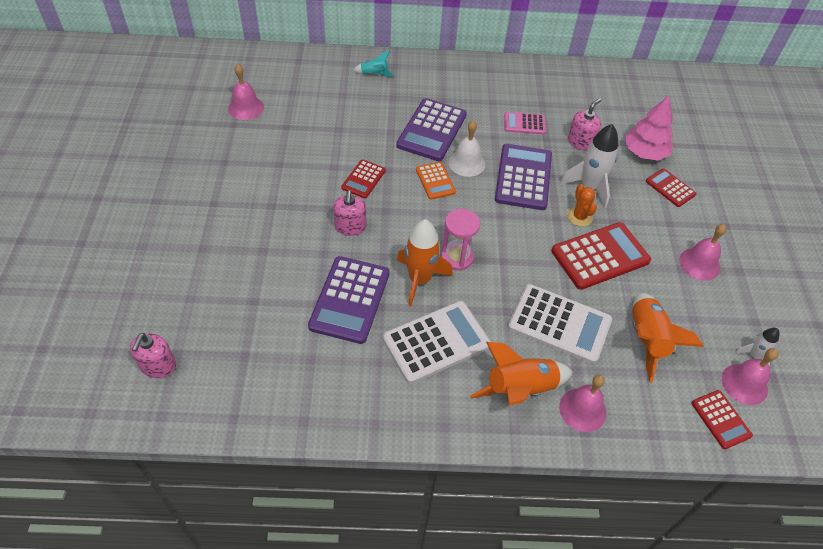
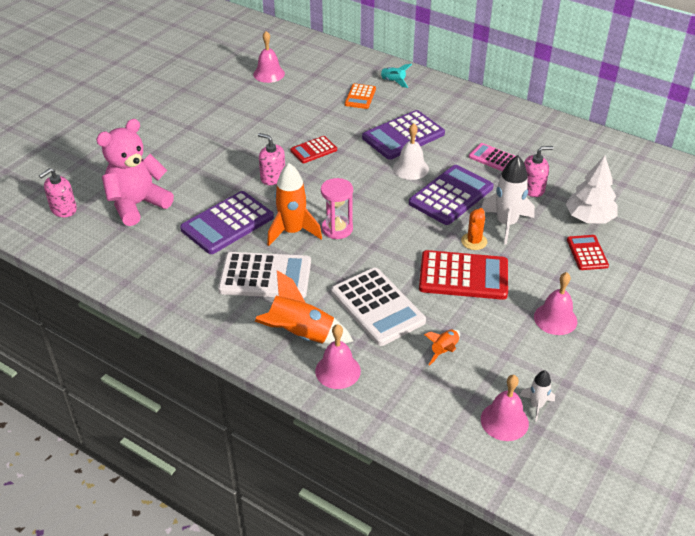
camera: 35 degrees right, 10 degrees down
pink soap dispenser [333,190,366,236] -> pink soap dispenser turned 90 degrees clockwise [258,133,285,185]
orange calculator [416,162,456,200] -> orange calculator moved to [345,83,376,109]
pink tree [624,95,673,161] -> white tree [566,156,618,224]
orange rocket [632,293,704,383] -> orange rocket [424,329,460,366], size x0.53
red calculator [691,390,753,449] -> none
none -> pink teddy bear [96,119,174,226]

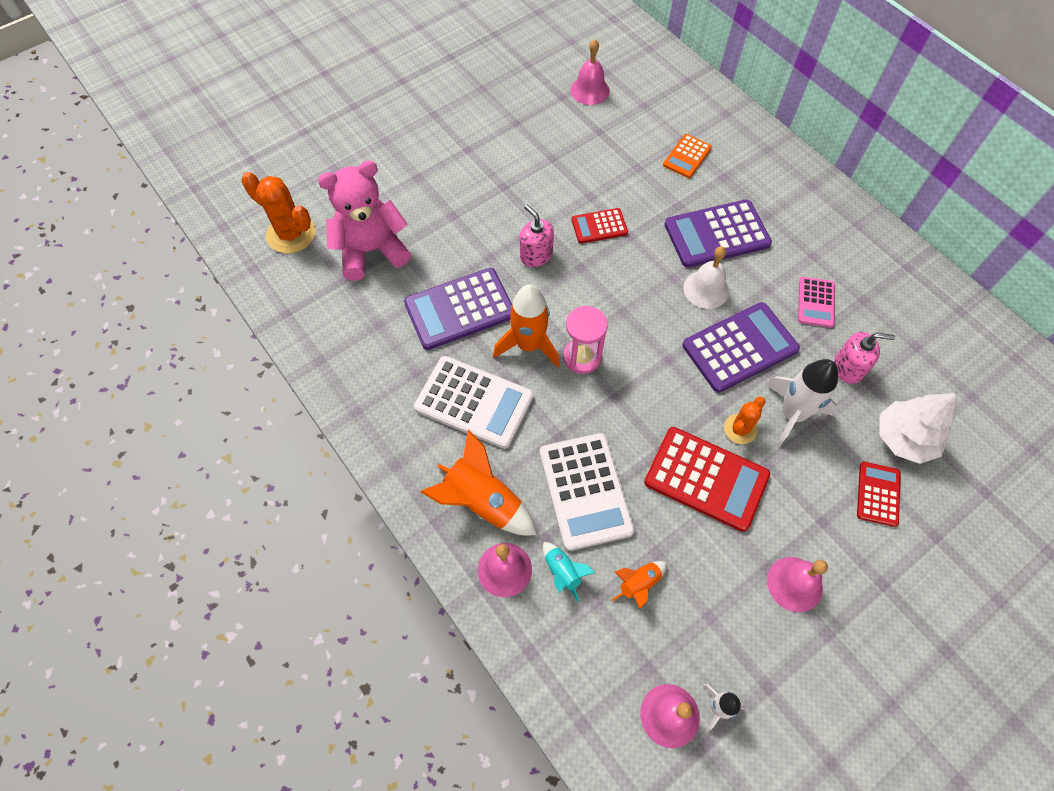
camera: 20 degrees right, 20 degrees up
pink soap dispenser [39,168,77,217] -> orange cactus [241,172,316,253]
turquoise rocket [377,64,412,88] -> turquoise rocket moved to [543,542,595,602]
pink calculator [469,143,515,171] -> pink calculator turned 135 degrees counterclockwise [798,277,835,328]

